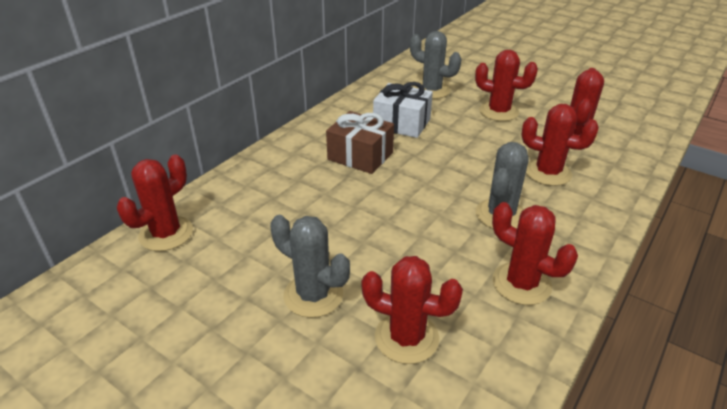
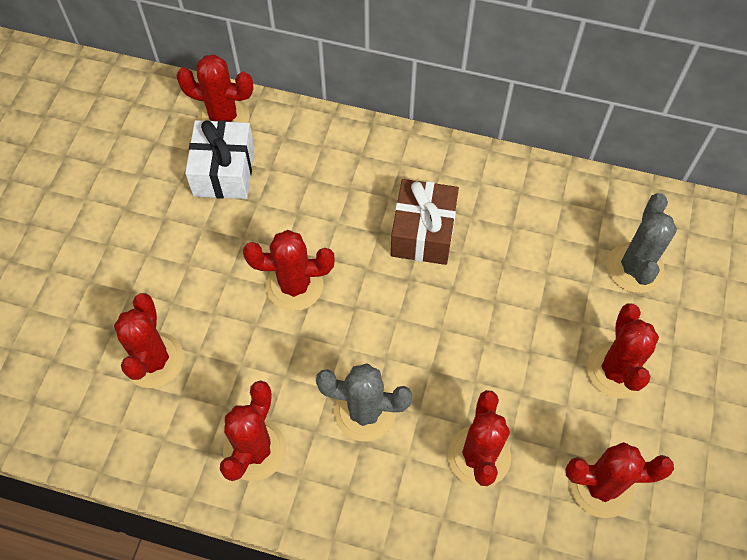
camera: 70 degrees right, 25 degrees up
grey cactus [270,215,350,318] -> none
white gift [373,82,433,138] -> white gift moved to [185,120,255,199]
none -> red cactus [243,230,334,311]

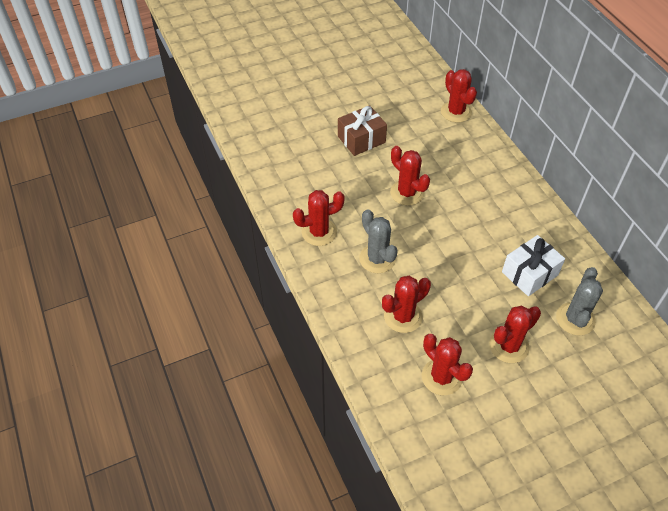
camera: 50 degrees right, 10 degrees down
red cactus [114,293,184,388] -> none
white gift [185,120,255,199] -> white gift moved to [502,235,565,296]
brown gift [391,179,459,265] -> brown gift moved to [338,105,387,156]
grey cactus [607,193,677,293] -> grey cactus turned 45 degrees counterclockwise [556,267,603,336]

